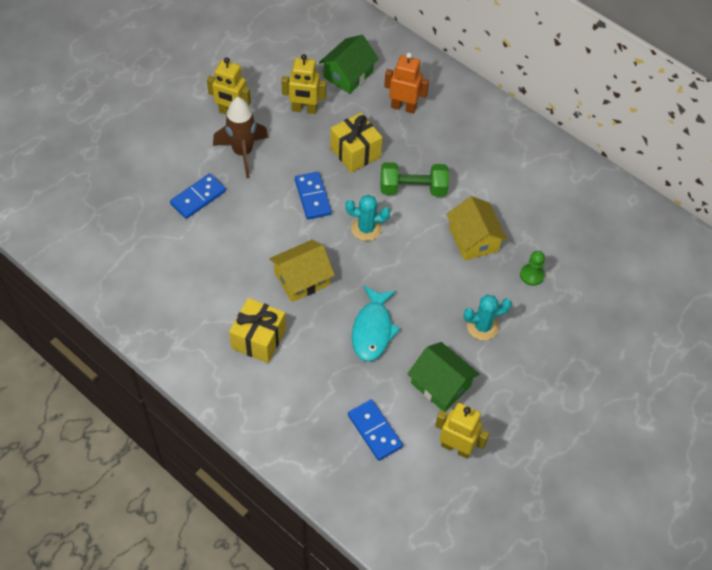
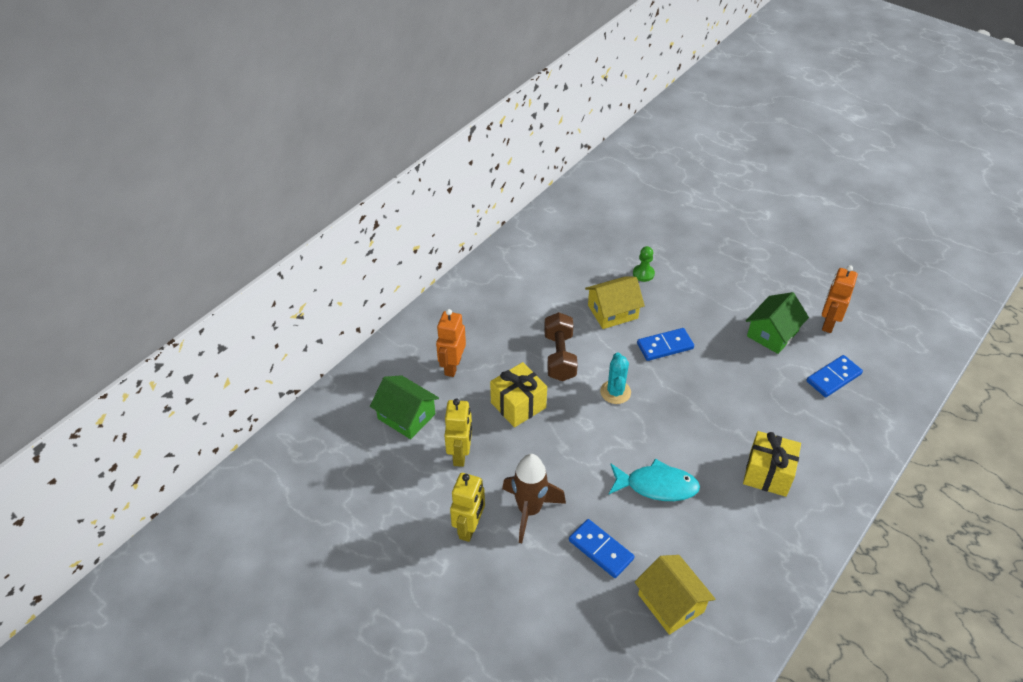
camera: 90 degrees left, 10 degrees down
yellow house [269,240,335,302] -> yellow house moved to [635,555,715,635]
blue domino [295,172,332,220] -> blue domino moved to [637,328,694,361]
turquoise fish [352,285,400,361] -> turquoise fish moved to [609,459,700,501]
green dumbbell [380,162,449,196] -> brown dumbbell [544,312,578,381]
yellow robot [435,403,489,458] -> orange robot [822,265,858,333]
turquoise cactus [464,295,512,340] -> none

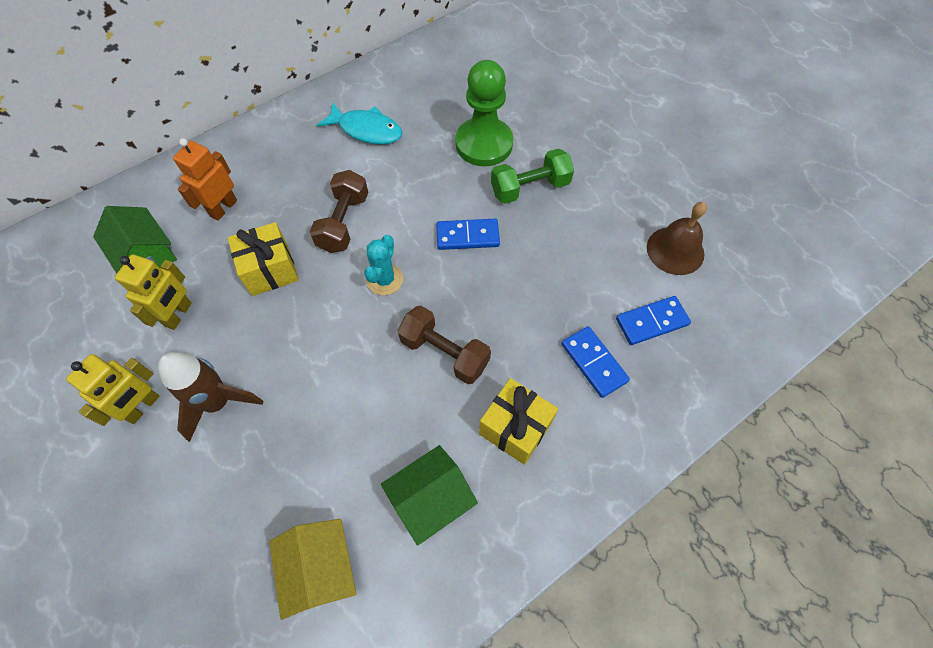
camera: 15 degrees right, 15 degrees up
blue domino [569,519,634,578] -> blue domino moved to [561,326,630,398]
yellow house [585,277,645,329] -> none
turquoise fish [609,459,700,501] -> turquoise fish moved to [317,103,402,145]
green pawn [633,246,655,282] -> green pawn [455,60,513,166], size x2.28
green house [746,292,809,354] -> green house moved to [381,445,478,546]
orange robot [822,265,858,333] -> brown bell [647,202,707,275]
none -> brown dumbbell [398,306,491,384]
none -> green dumbbell [491,148,574,204]

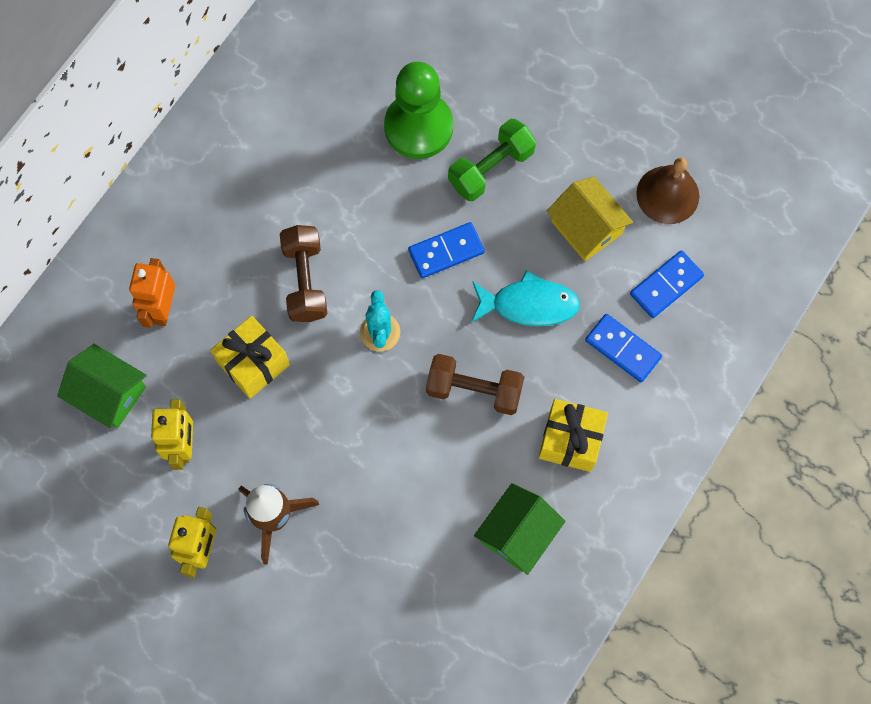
camera: 20 degrees left, 10 degrees up
yellow house [269,519,356,620] -> yellow house moved to [547,177,633,261]
turquoise fish [317,103,402,145] -> turquoise fish moved to [471,270,580,326]

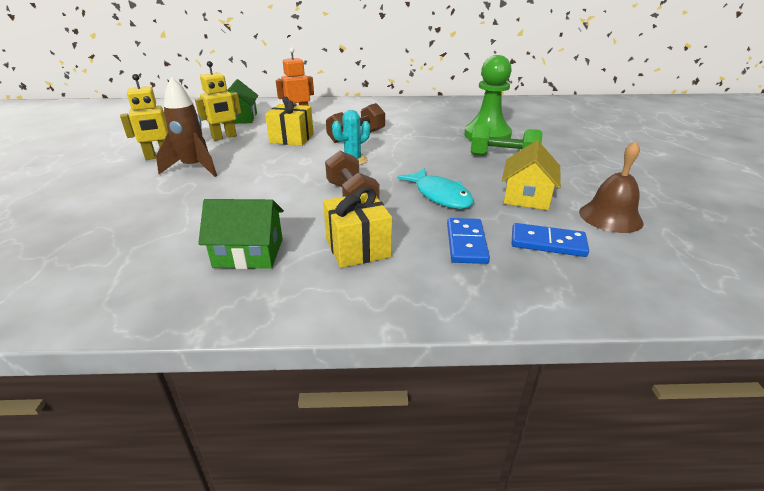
camera: 55 degrees right, 40 degrees down
blue domino [408,222,485,278] -> none

